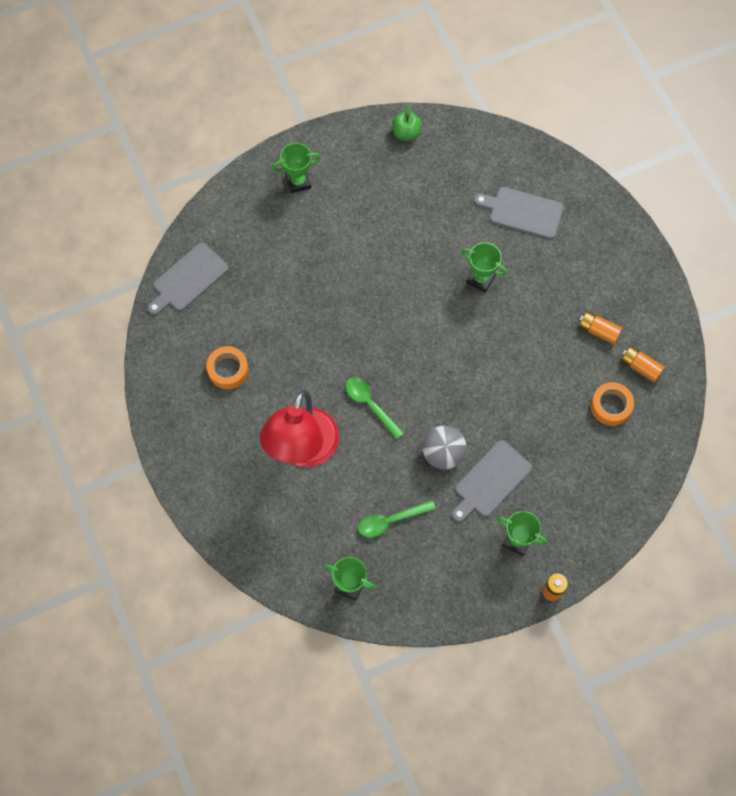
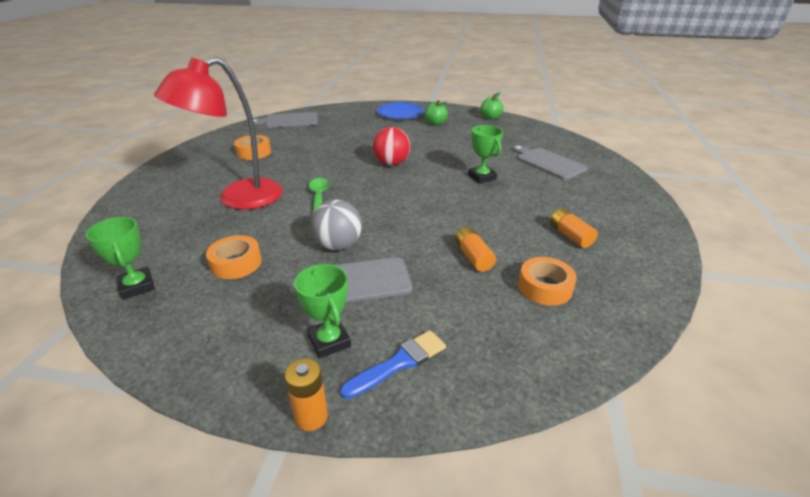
camera: 35 degrees right, 35 degrees down
green trophy [272,143,321,193] -> blue plate [377,102,424,119]
green spoon [358,500,436,537] -> orange tape [206,235,262,279]
orange battery [621,346,665,382] -> orange battery moved to [455,227,496,272]
none -> blue brush [340,330,446,399]
none -> red ball [373,127,410,166]
none -> green apple [424,100,448,126]

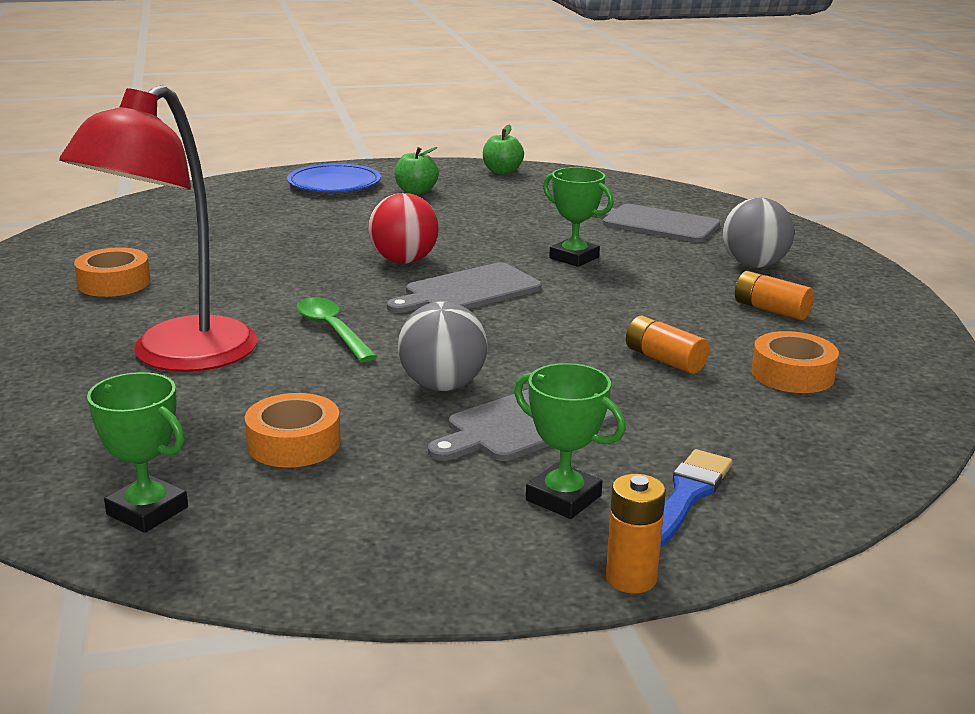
camera: 25 degrees left, 10 degrees down
grey cutting board [253,112,318,128] -> grey cutting board moved to [387,262,542,313]
none -> grey ball [723,197,794,268]

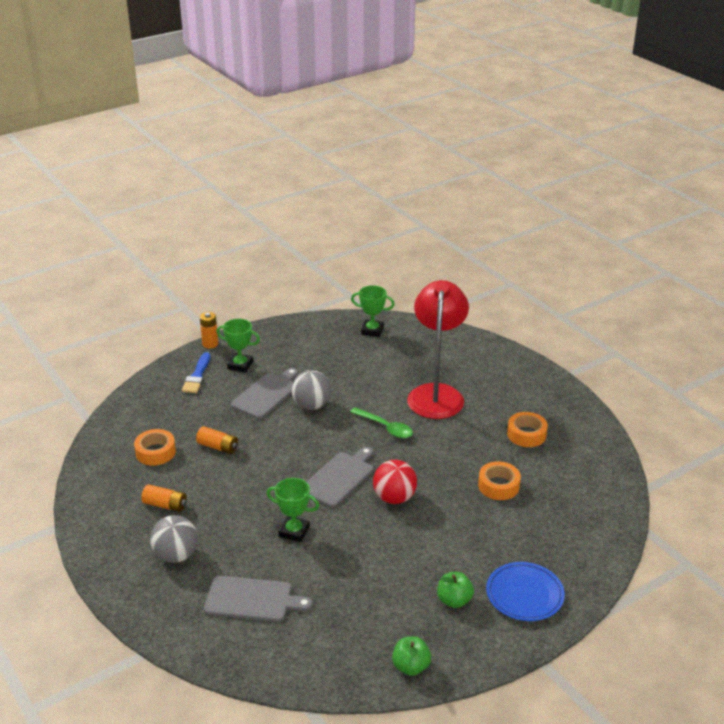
camera: 160 degrees right, 10 degrees up
orange tape [245,393,341,467] -> orange tape moved to [478,461,521,500]

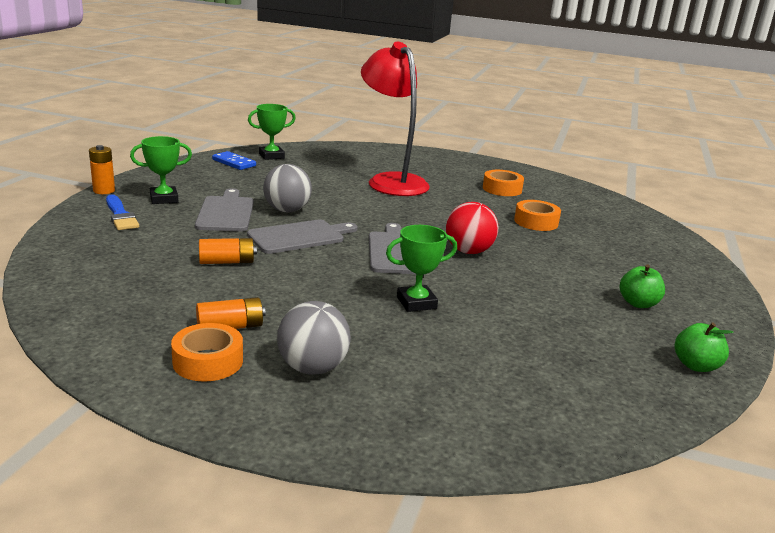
camera: 40 degrees left, 10 degrees down
orange tape [134,429,176,466] -> orange tape moved to [171,323,243,382]
grey cutting board [204,576,313,622] -> grey cutting board moved to [247,219,358,254]
green spoon [350,407,413,438] -> none
blue plate [486,562,565,621] -> none
none -> blue domino [212,151,256,170]

